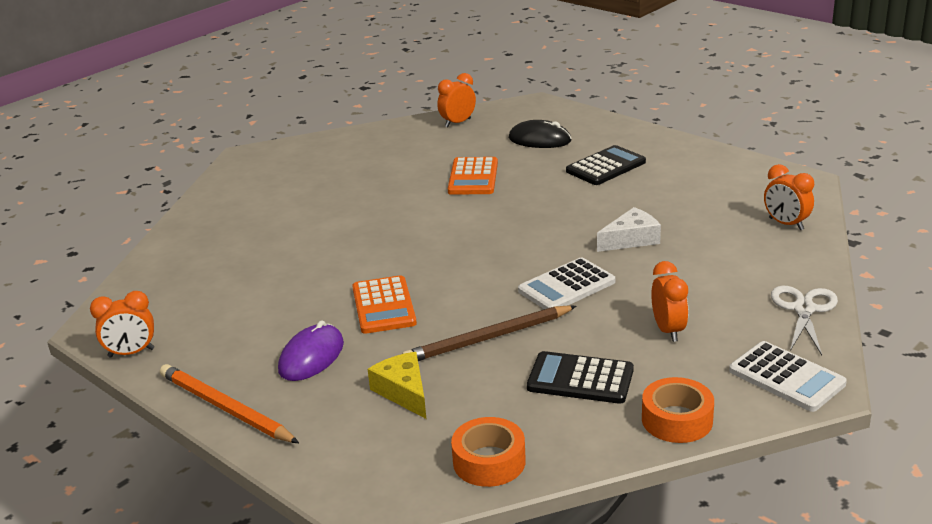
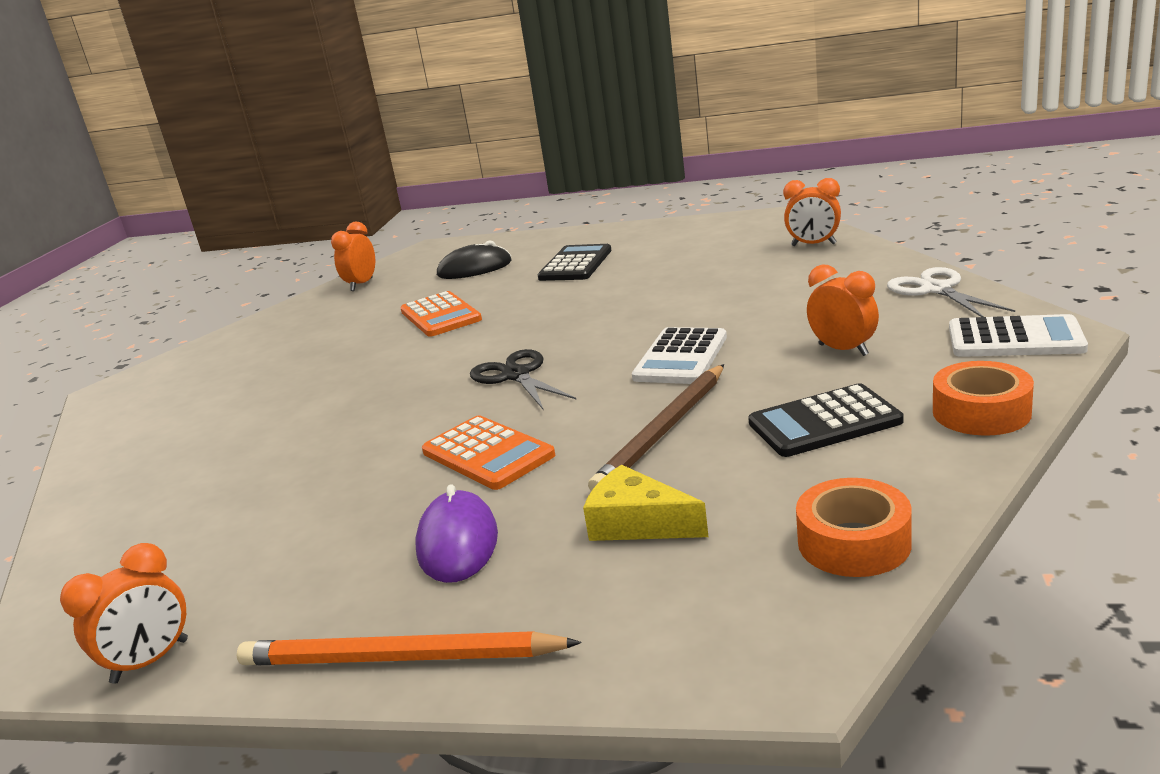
camera: 30 degrees left, 5 degrees down
white cheese [597,207,661,252] -> none
none -> black scissors [470,349,577,409]

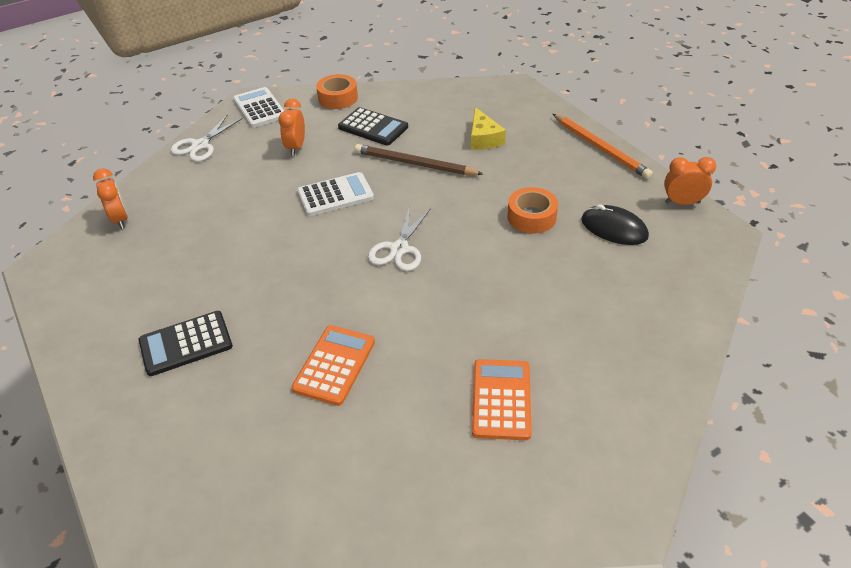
camera: 135 degrees left, 20 degrees up
orange clock [331,222,375,291] -> none
purple mouse [415,484,498,583] -> none
orange calculator [422,415,555,490] -> orange calculator moved to [472,359,532,440]
black mouse [437,241,512,279] -> black mouse moved to [581,204,649,245]
black scissors [470,349,577,409] -> white scissors [368,208,431,271]
brown pencil [588,364,724,491] -> brown pencil turned 150 degrees counterclockwise [355,144,483,175]
orange tape [796,478,912,577] -> orange tape moved to [507,187,558,234]

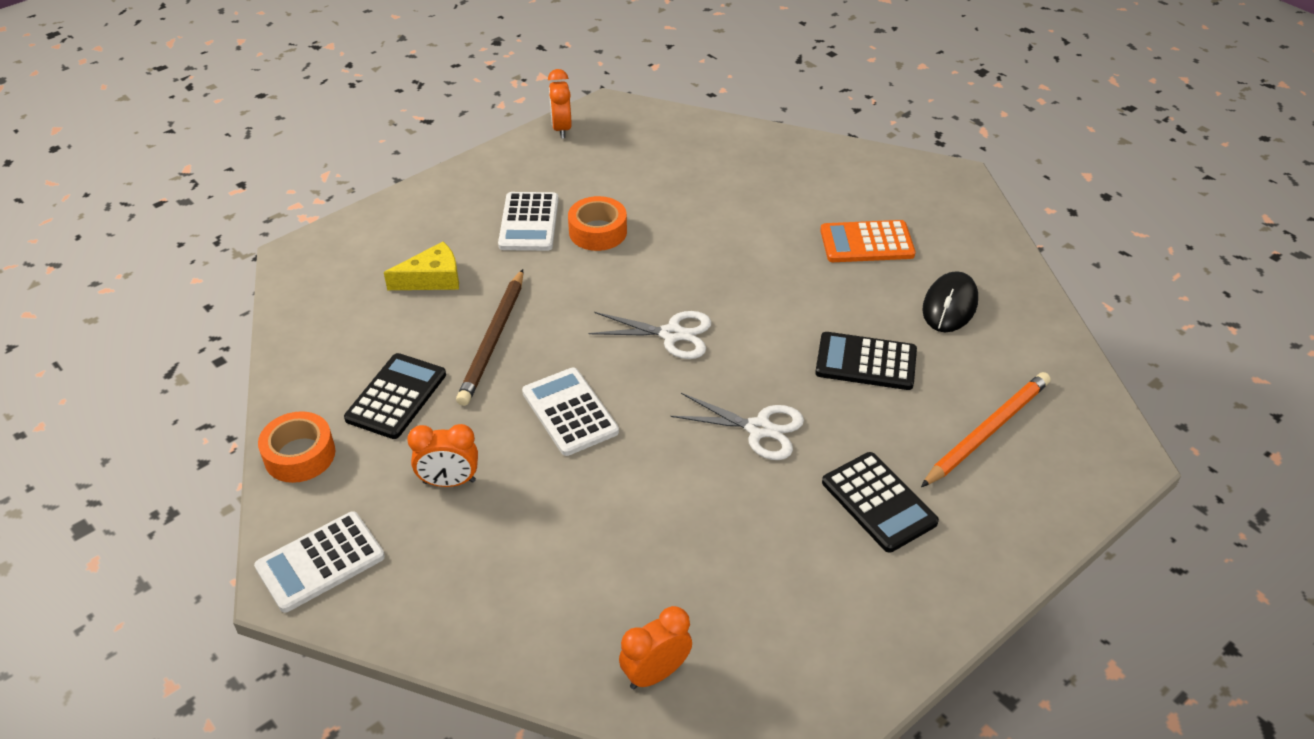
camera: 100 degrees left, 0 degrees up
white scissors [170,114,242,162] -> white scissors moved to [670,393,804,460]
orange calculator [292,325,375,406] -> black calculator [815,332,917,390]
orange pencil [553,114,653,179] -> orange pencil moved to [921,372,1051,487]
black mouse [581,204,649,245] -> black mouse moved to [922,271,978,332]
none -> white calculator [498,192,559,251]

